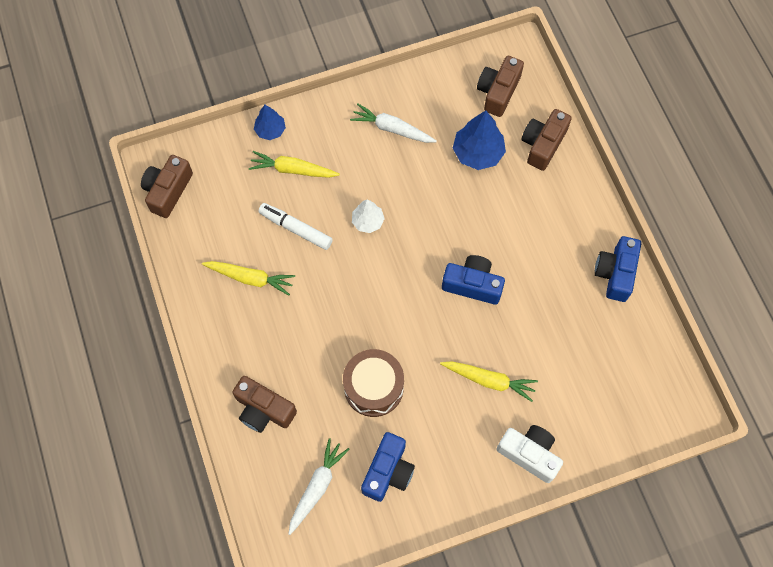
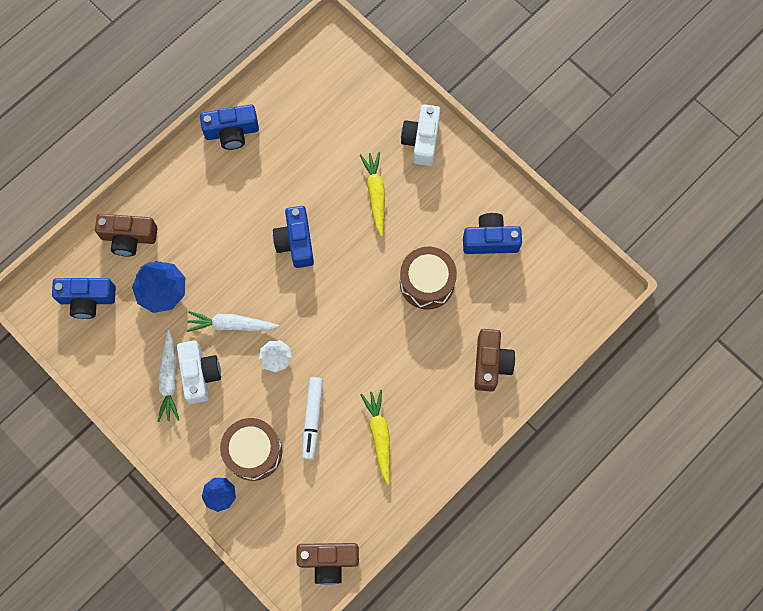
camera: 115 degrees left, 5 degrees up
yellow carrot [249,151,340,178] -> brown drum [220,418,282,481]
white carrot [288,438,350,535] -> white carrot moved to [187,311,279,332]
brown camera [477,56,524,117] -> blue camera [52,278,116,319]
none -> white camera [177,340,221,404]

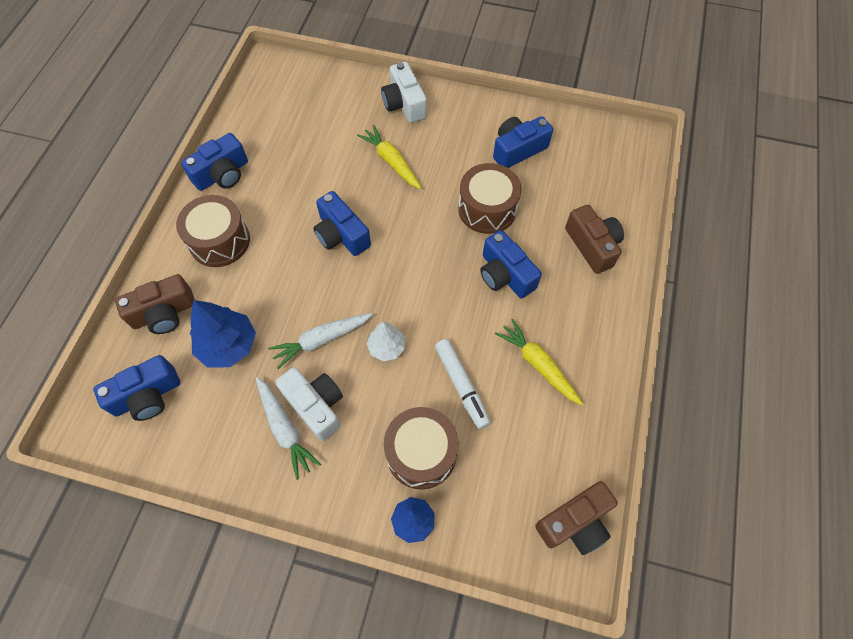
camera: 30 degrees left, 10 degrees down
none -> brown drum [176,195,250,267]
none -> blue camera [480,230,542,298]

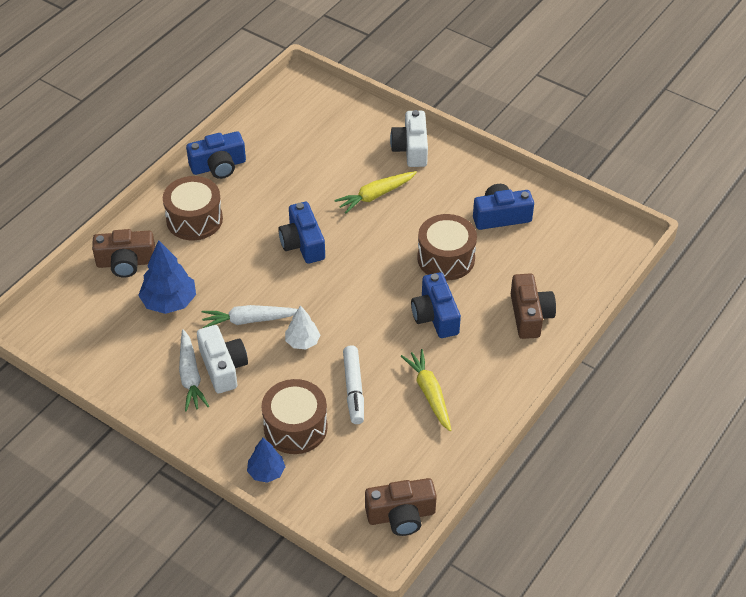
camera: 20 degrees right, 15 degrees down
blue camera [93,355,180,421] -> none
yellow carrot [357,125,422,189] -> yellow carrot turned 105 degrees counterclockwise [334,171,417,214]

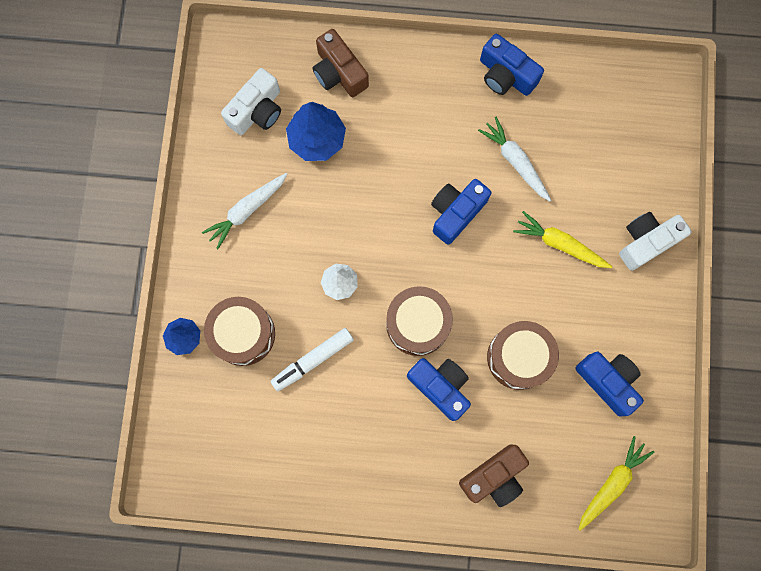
camera: 60 degrees right, 30 degrees up
brown drum [163,176,223,240] -> brown drum moved to [386,286,453,356]
white camera [197,325,248,393] -> white camera moved to [221,68,281,135]
white carrot [202,305,298,328] -> white carrot moved to [478,117,551,201]
brown camera [365,478,437,536] -> none
yellow carrot [401,349,451,431] -> yellow carrot moved to [578,436,654,531]
blue camera [411,272,461,338] -> blue camera turned 90 degrees clockwise [407,358,471,421]

